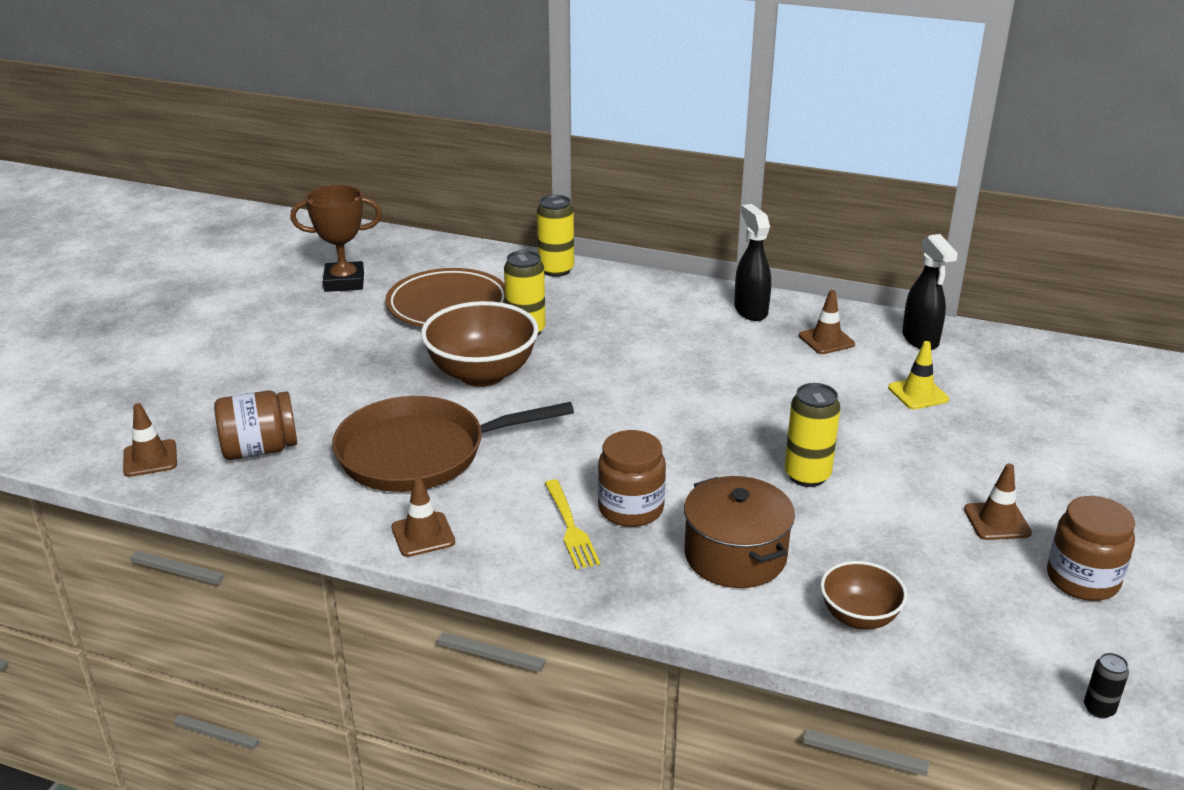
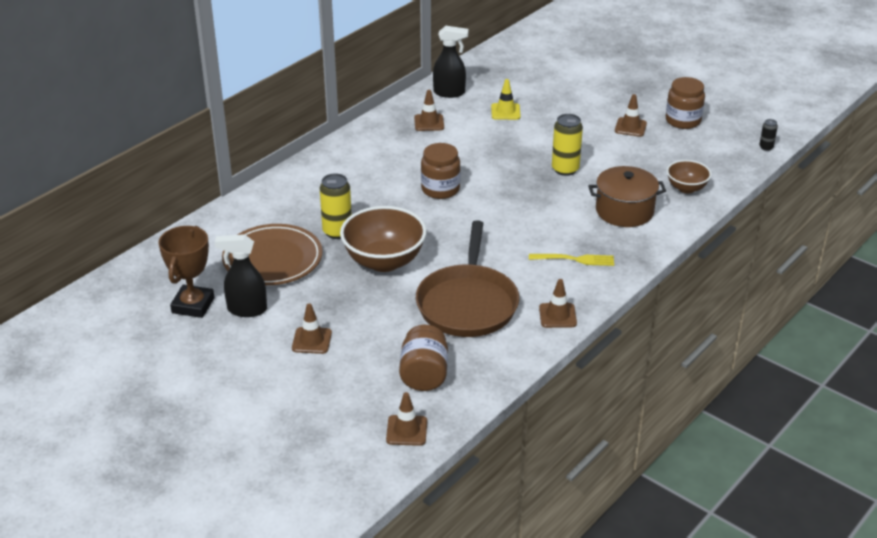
camera: 70 degrees left, 5 degrees up
yellow can [537,195,574,277] -> none
brown jar [598,430,666,527] -> brown jar moved to [421,143,460,199]
black spray bottle [734,204,771,321] -> black spray bottle moved to [215,234,267,317]
none -> brown traffic cone [292,303,332,354]

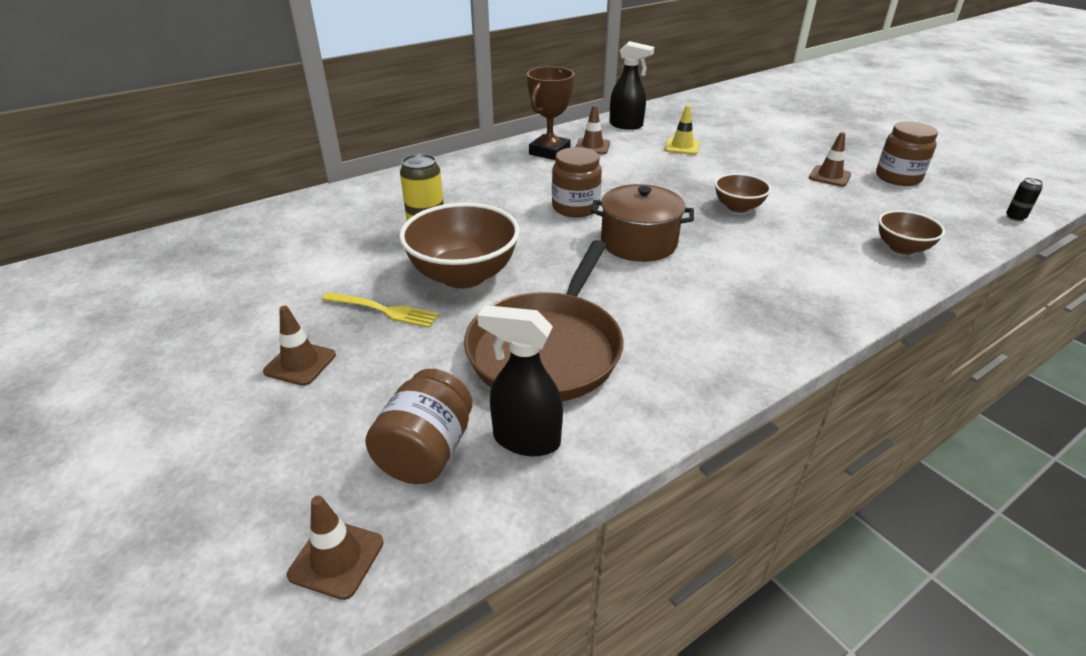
camera: 15 degrees right, 0 degrees up
brown trophy [158,226,214,318] -> brown trophy moved to [527,67,574,160]
black spray bottle [215,234,267,317] -> black spray bottle moved to [477,305,563,456]
brown plate [222,224,323,285] -> none
yellow fork [529,254,614,266] -> yellow fork moved to [322,292,439,328]
brown traffic cone [539,279,577,328] -> none
yellow can [552,114,583,176] -> brown bowl [715,173,771,213]
brown pot [588,166,666,227] -> brown pot moved to [591,184,694,262]

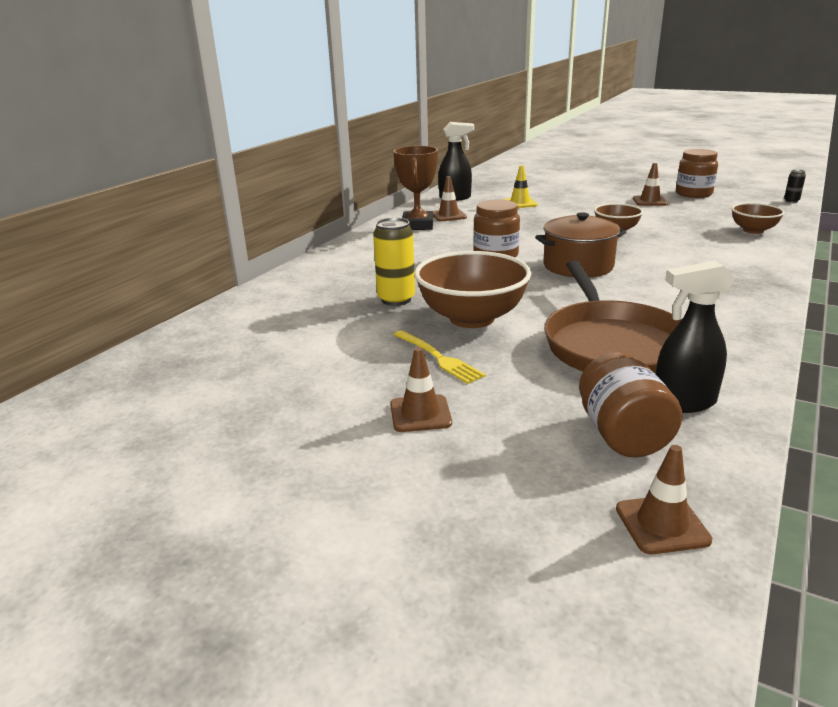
camera: 25 degrees left, 10 degrees down
yellow fork [322,292,439,328] -> yellow fork turned 60 degrees clockwise [394,330,486,384]

